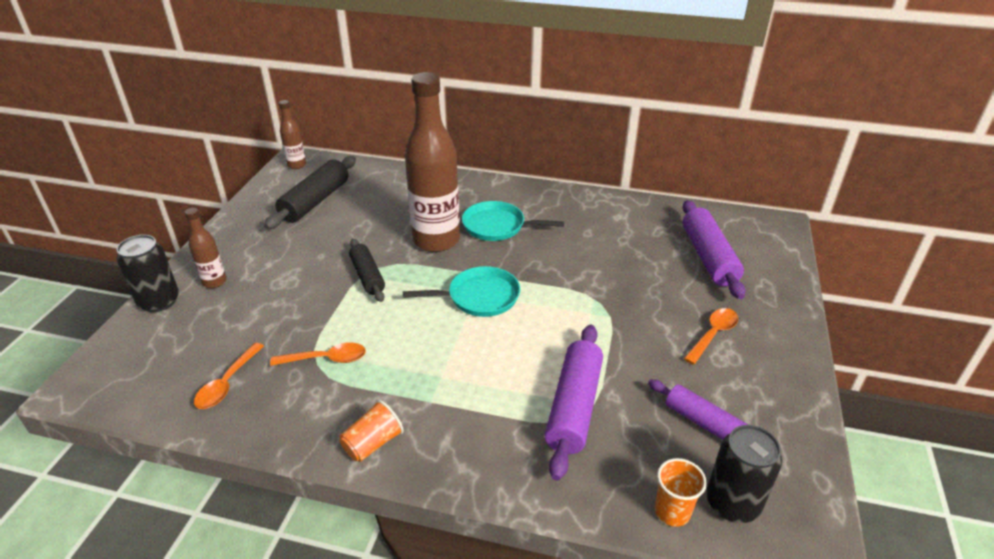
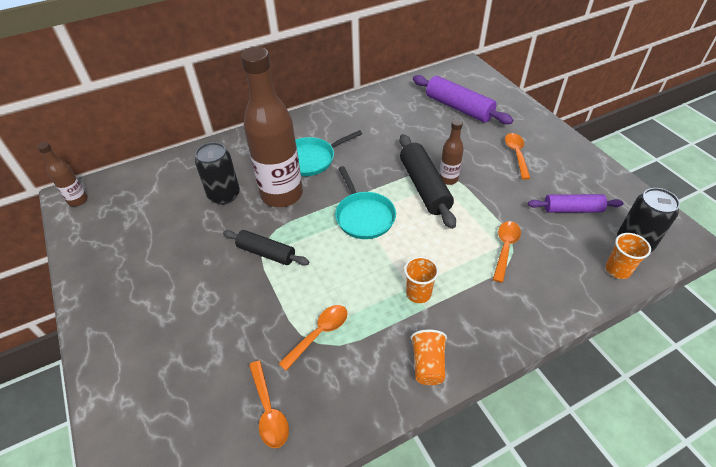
camera: 40 degrees left, 10 degrees up
black can [117,235,179,312] -> black can moved to [195,142,240,205]
brown bottle [184,208,227,288] -> brown bottle moved to [440,119,464,185]
black rolling pin [264,156,356,229] -> black rolling pin moved to [399,134,456,229]
turquoise pan [403,266,520,317] -> turquoise pan turned 120 degrees clockwise [335,166,396,239]
purple rolling pin [544,325,603,481] -> orange spoon [493,221,521,283]
none -> orange cup [404,256,439,303]

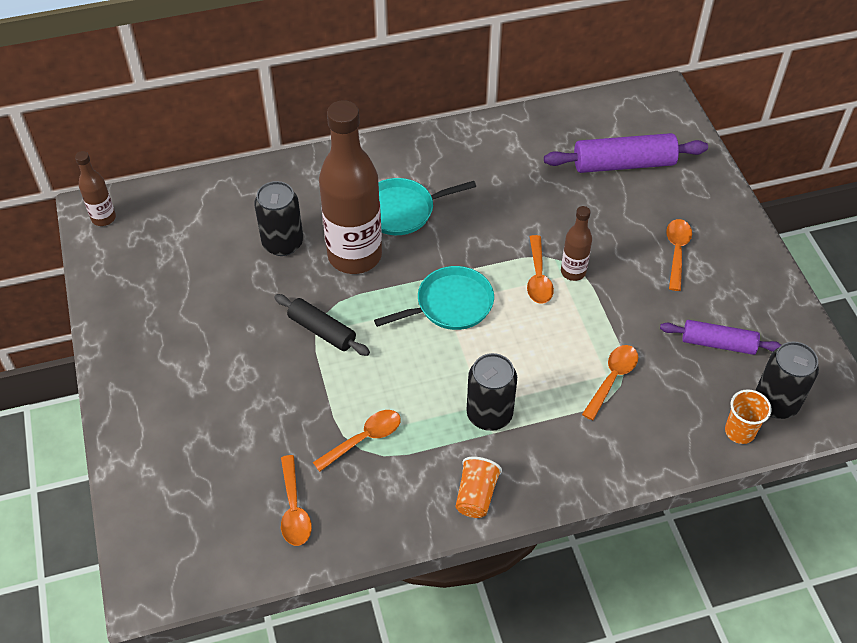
camera: 10 degrees right, 5 degrees up
turquoise pan [335,166,396,239] -> turquoise pan turned 105 degrees counterclockwise [374,266,494,330]
black rolling pin [399,134,456,229] -> orange spoon [527,235,554,304]
orange cup [404,256,439,303] -> black can [466,353,517,431]
purple rolling pin [413,75,513,124] -> purple rolling pin turned 60 degrees counterclockwise [544,133,708,173]

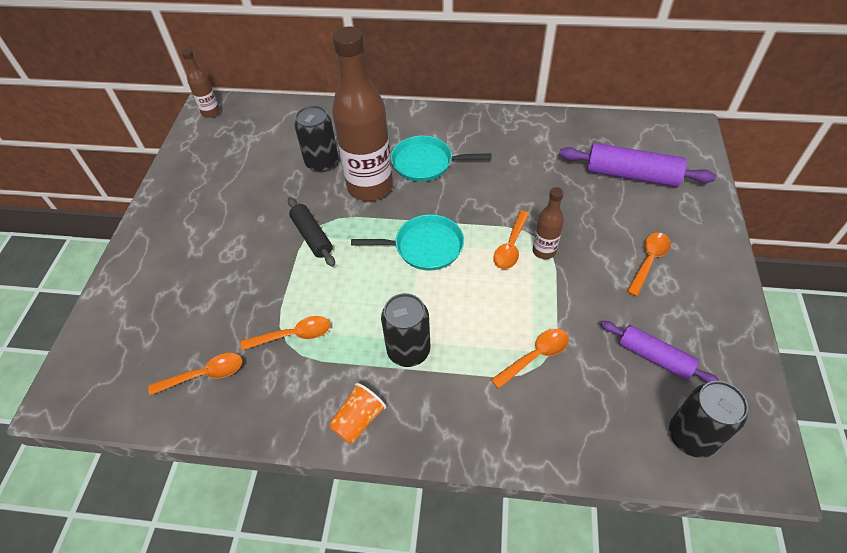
camera: 25 degrees right, 0 degrees up
orange spoon [281,455,312,546] -> orange spoon turned 120 degrees counterclockwise [148,353,242,395]
orange cup [725,389,772,444] -> none

